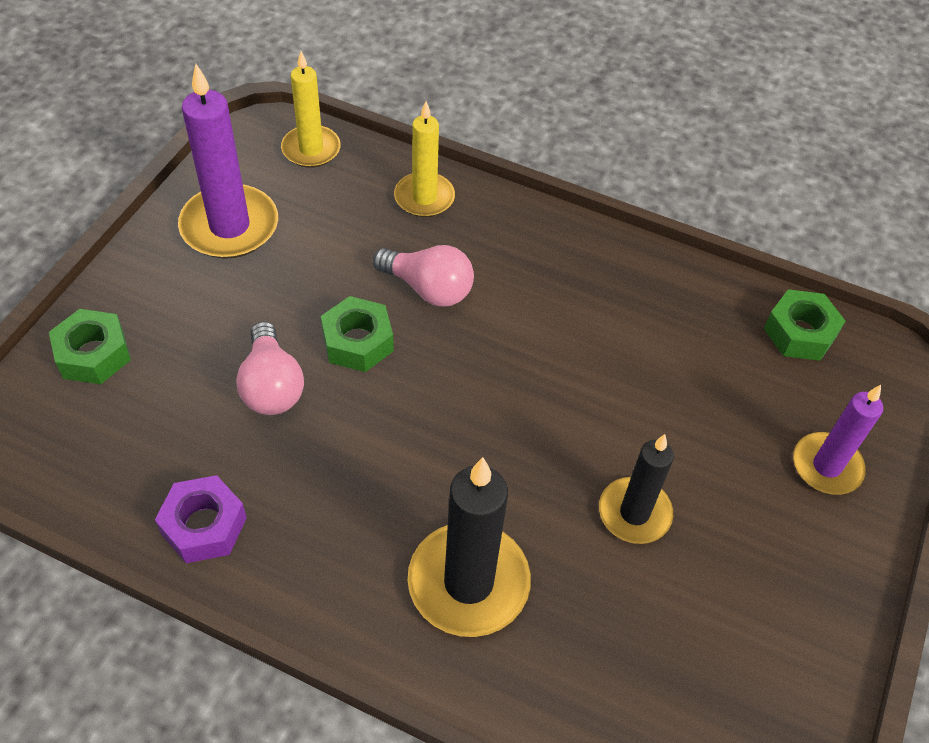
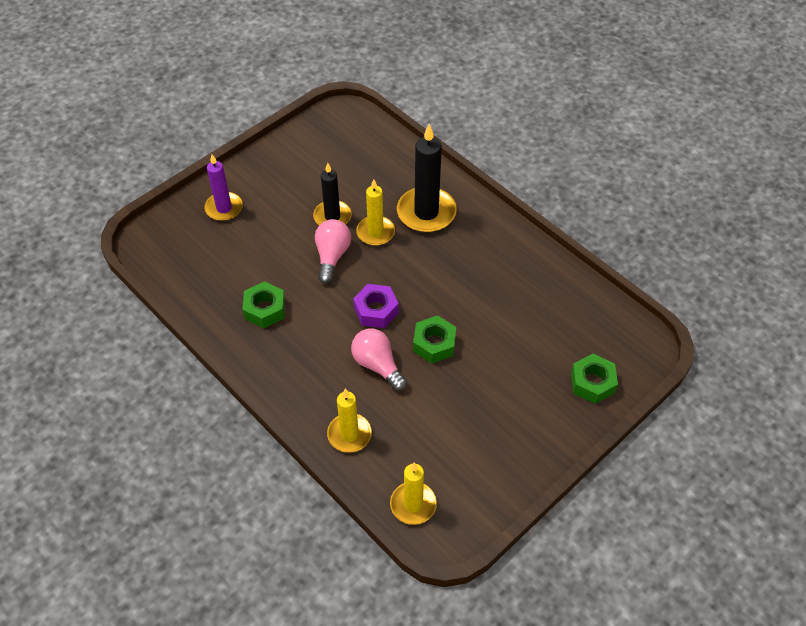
camera: 155 degrees left, 0 degrees up
purple nut [155,475,247,563] -> purple nut moved to [353,284,399,328]
purple candle [178,64,278,259] -> none
pink light bulb [236,321,304,415] -> pink light bulb moved to [315,219,351,284]
green nut [763,289,845,361] -> green nut moved to [242,281,285,328]
none -> yellow candle [356,179,395,246]

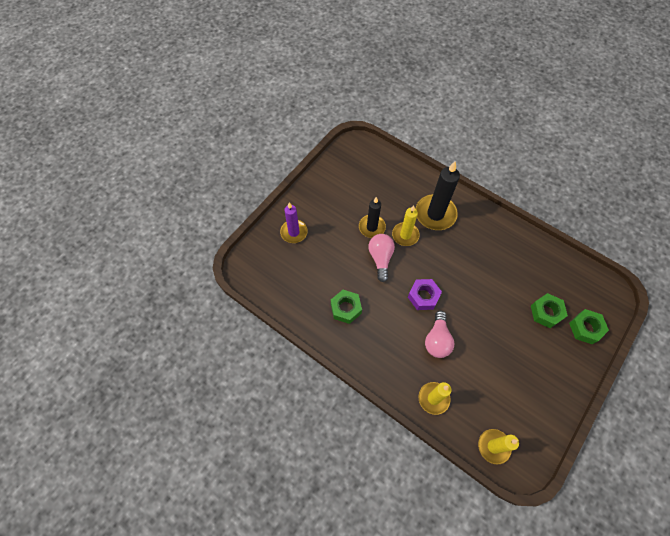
camera: 10 degrees left, 10 degrees up
pink light bulb [351,329,407,391] -> pink light bulb turned 120 degrees counterclockwise [425,311,454,358]
green nut [413,315,456,364] -> green nut moved to [531,293,568,328]

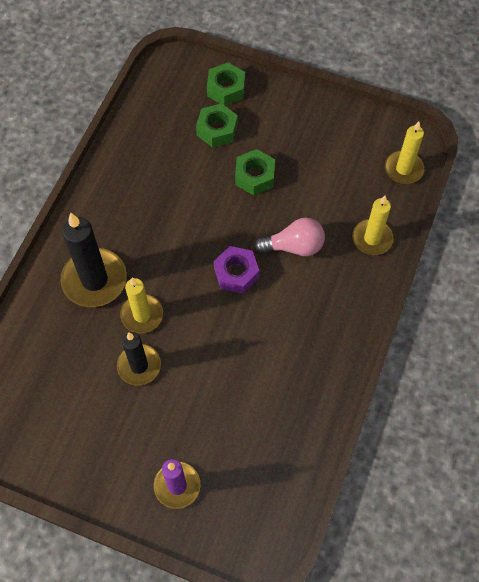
camera: 105 degrees left, 0 degrees up
green nut [331,290,362,324] -> green nut moved to [235,149,275,195]
pink light bulb [368,234,395,282] -> none

